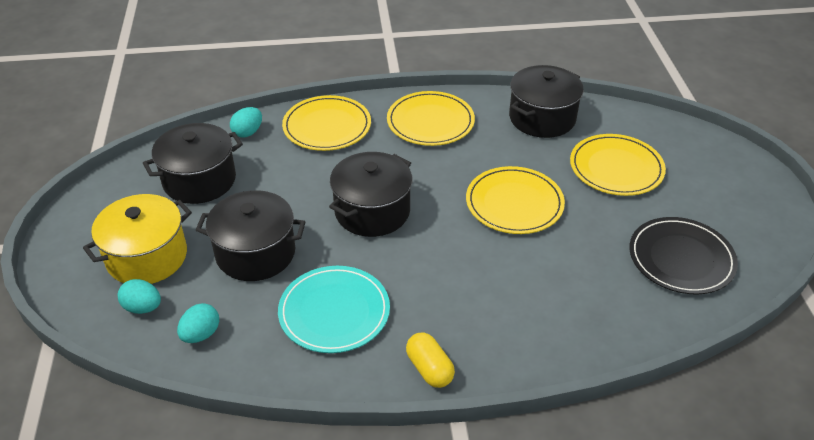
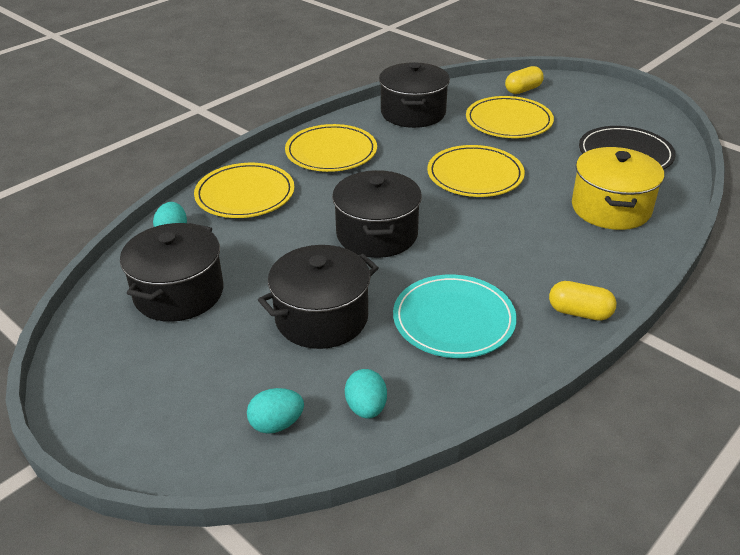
camera: 40 degrees left, 5 degrees down
yellow pot [83,194,192,284] -> yellow pot moved to [572,147,664,230]
none -> yellow capsule [505,66,544,94]

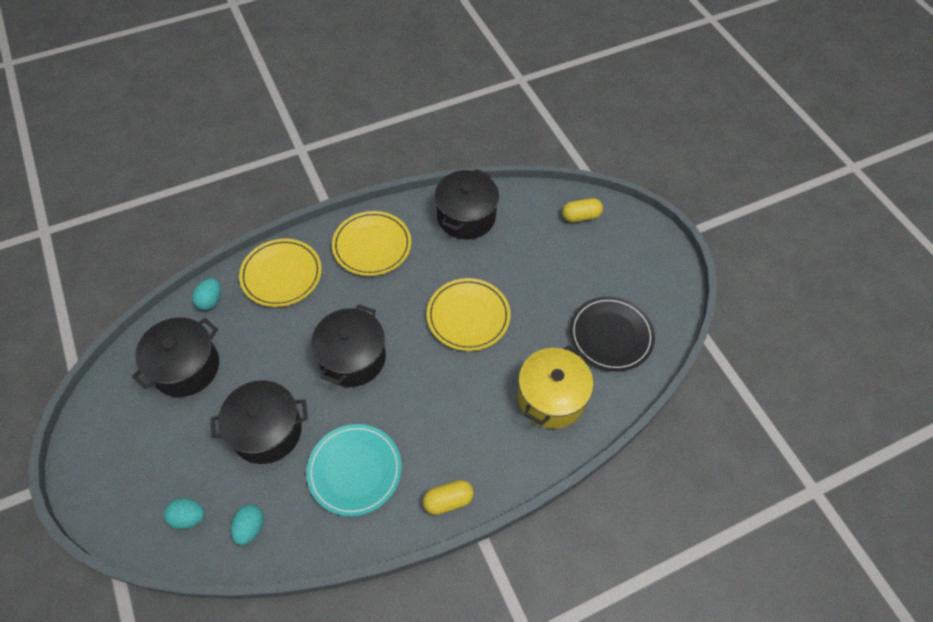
camera: 20 degrees right, 20 degrees up
yellow plate [466,96,554,138] -> none
yellow capsule [549,281,616,321] -> yellow capsule turned 60 degrees counterclockwise [423,480,474,515]

